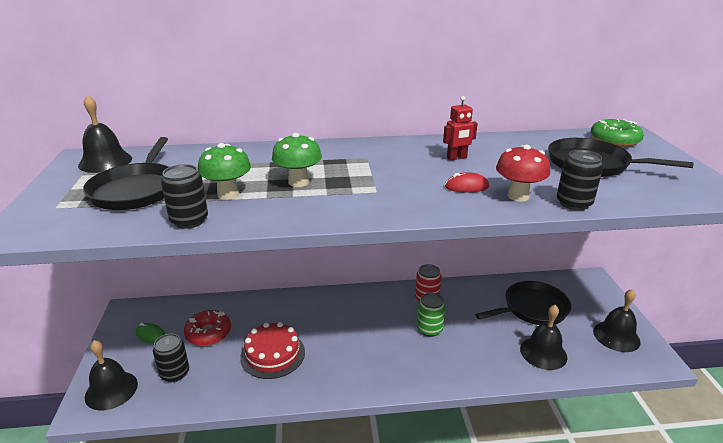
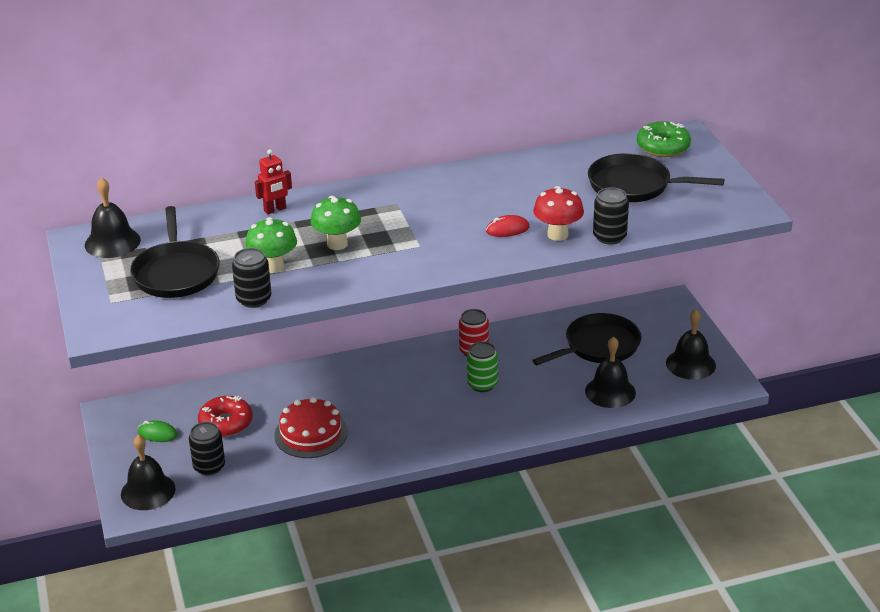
camera: 10 degrees left, 5 degrees up
red robot [443,96,478,161] -> red robot moved to [255,149,292,214]

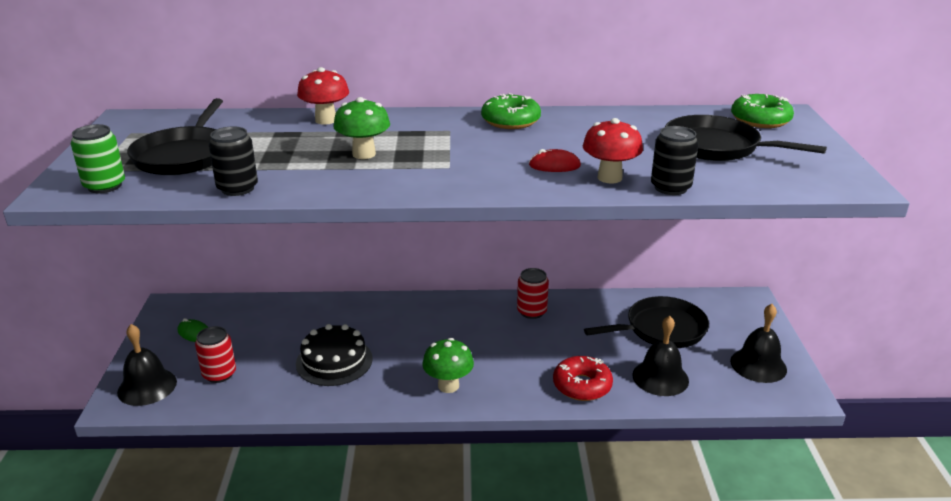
camera: 15 degrees right, 5 degrees down
black bell [85,177,141,258] -> none
black can [189,422,225,475] -> red can [195,326,236,383]
red donut [198,396,253,437] -> red donut moved to [553,356,613,401]
green mushroom [245,217,297,273] -> green mushroom moved to [422,338,474,393]
red robot [255,149,292,214] -> red mushroom [297,67,349,125]
red cake [274,397,348,458] -> black cake [296,324,373,386]
green can [467,342,498,392] -> green can moved to [71,124,125,193]
none -> green donut [481,93,541,129]

